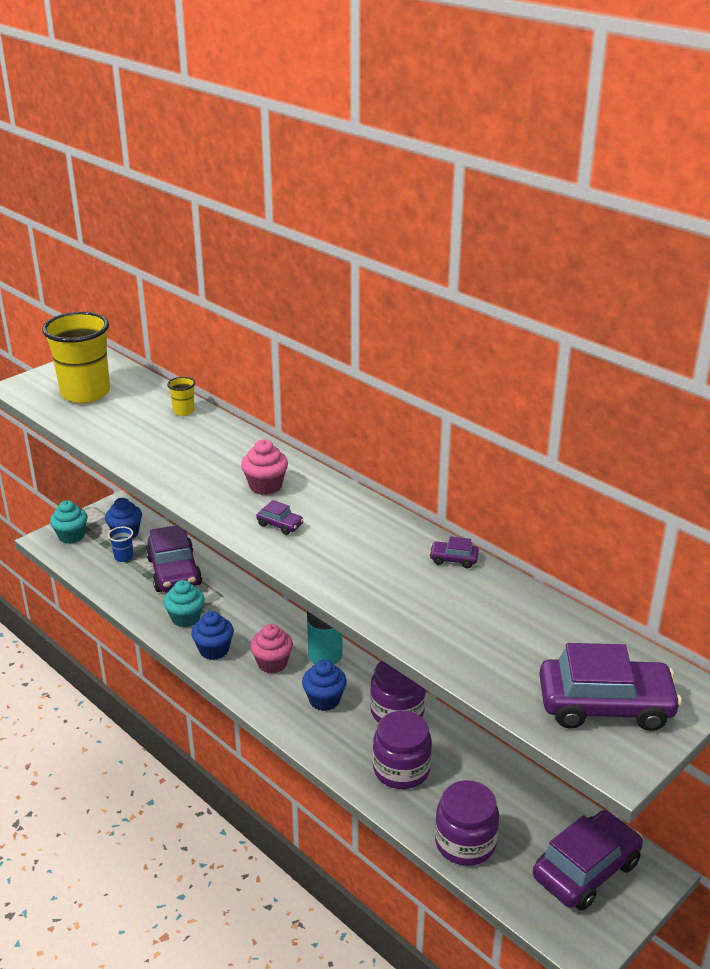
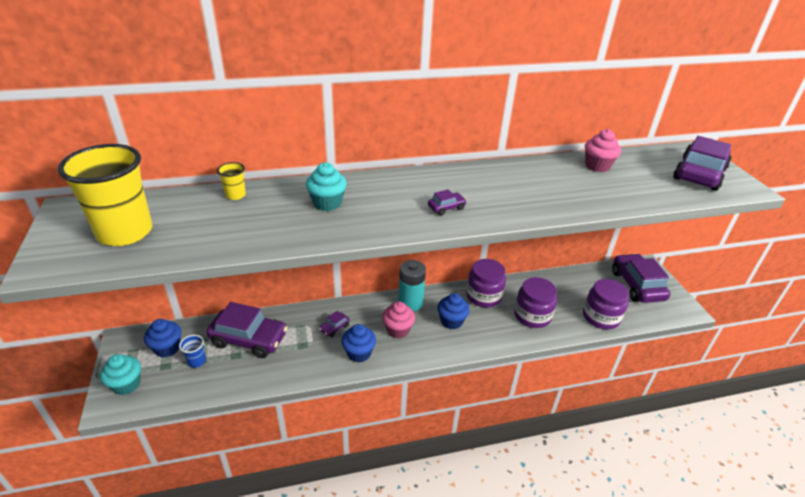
camera: 60 degrees left, 5 degrees up
turquoise cupcake [163,580,205,628] -> turquoise cupcake moved to [306,162,347,211]
pink cupcake [241,440,288,495] -> pink cupcake moved to [585,129,621,172]
purple car [429,536,479,568] -> purple car moved to [319,311,350,337]

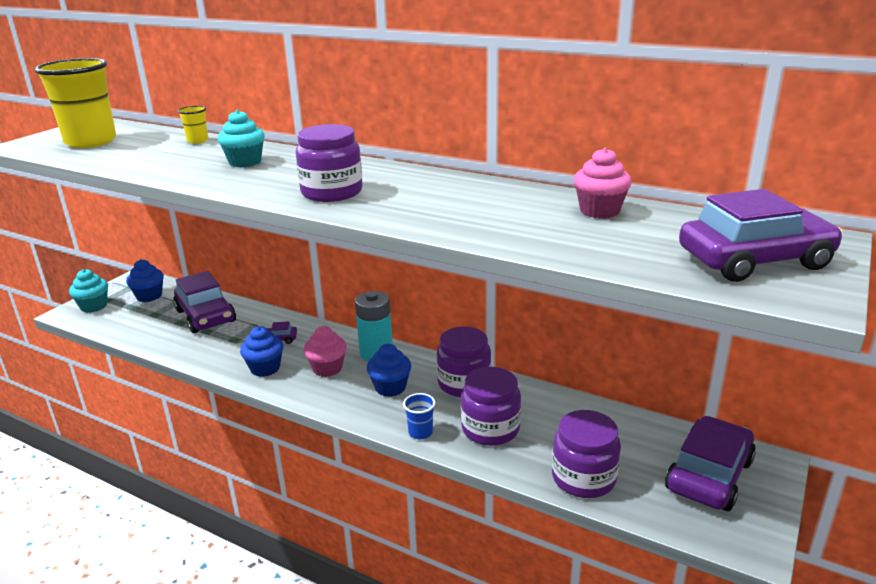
camera: 45 degrees right, 10 degrees down
blue cup [179,335,206,368] -> blue cup moved to [403,393,435,439]
purple car [428,190,467,215] -> purple jar [296,124,363,202]

